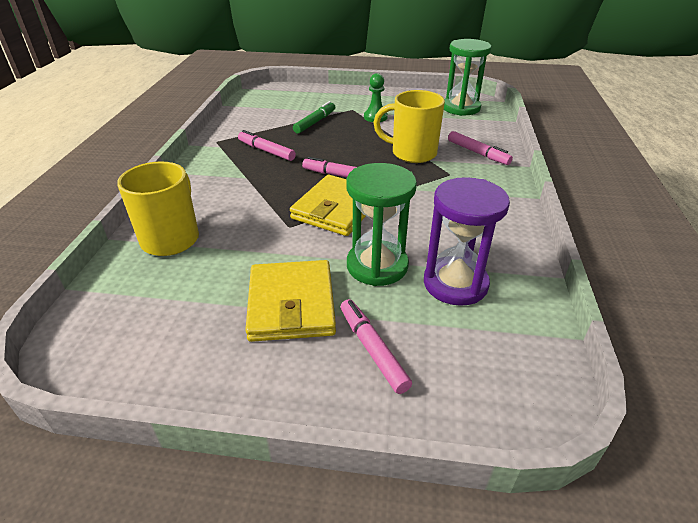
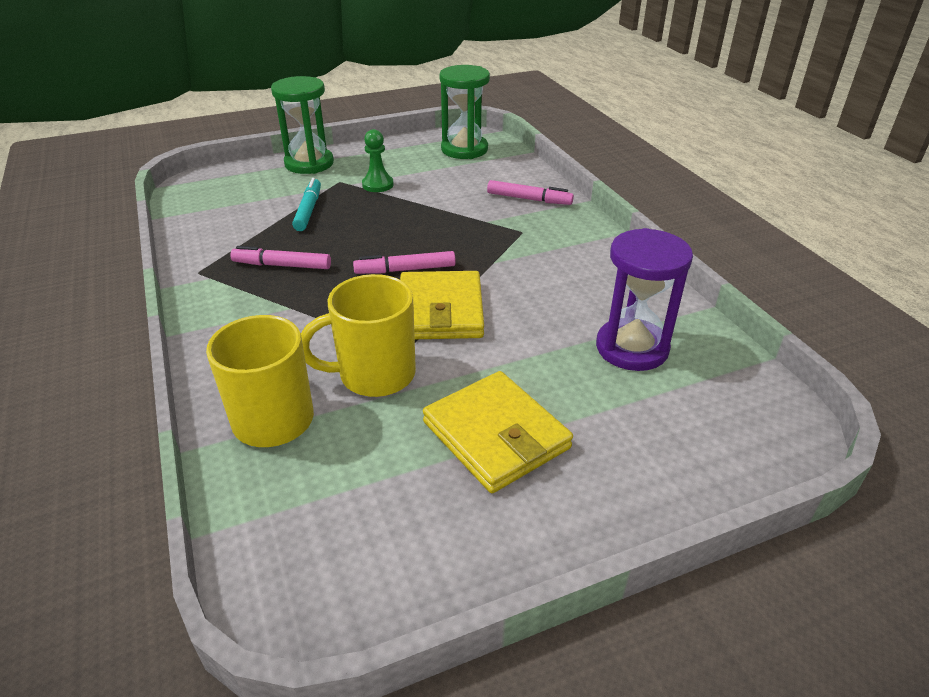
camera: 30 degrees left, 0 degrees up
green marker [293,101,335,134] -> turquoise marker [292,178,321,231]
pink marker [340,299,412,394] -> none
green hourglass [346,163,417,286] -> green hourglass moved to [271,76,334,174]
yellow mug [373,90,445,163] -> yellow mug moved to [301,274,416,397]

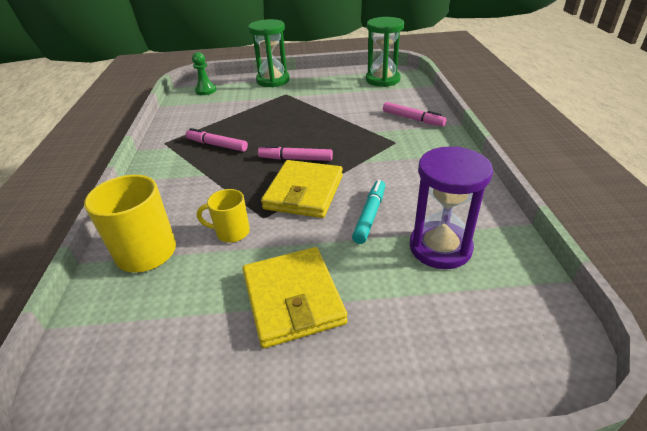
camera: 20 degrees right, 0 degrees up
turquoise marker [292,178,321,231] -> turquoise marker moved to [352,180,385,244]
yellow mug [301,274,416,397] -> yellow mug [197,189,250,243], size x0.59
green pawn [362,129,394,192] -> green pawn moved to [192,52,217,95]

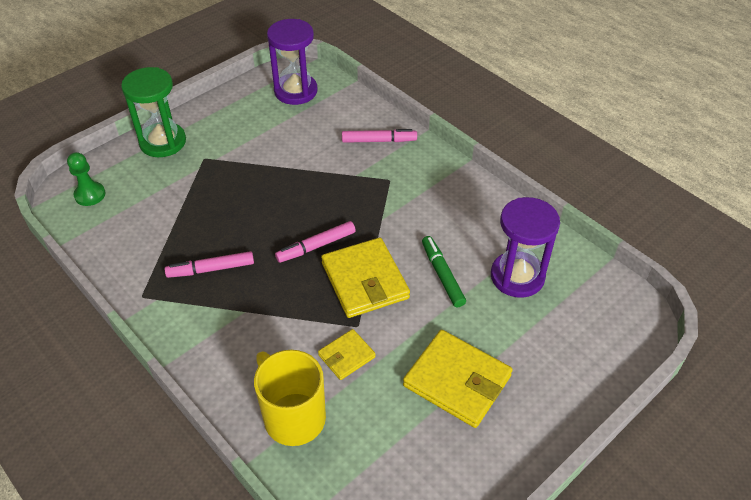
camera: 40 degrees left, 10 degrees up
yellow mug [197,189,250,243] -> yellow wallet [318,329,376,380]
turquoise marker [352,180,385,244] -> green marker [422,236,466,308]
green hourglass [366,17,404,87] -> purple hourglass [267,19,318,105]

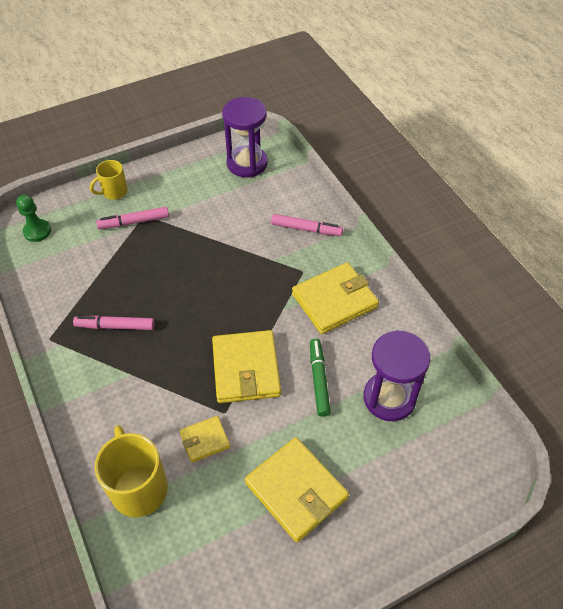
camera: 15 degrees right, 5 degrees up
green hourglass [121,67,186,157] -> yellow mug [90,160,128,200]
pink marker [275,221,356,263] -> pink marker moved to [96,207,169,229]
none -> yellow wallet [292,262,379,334]

